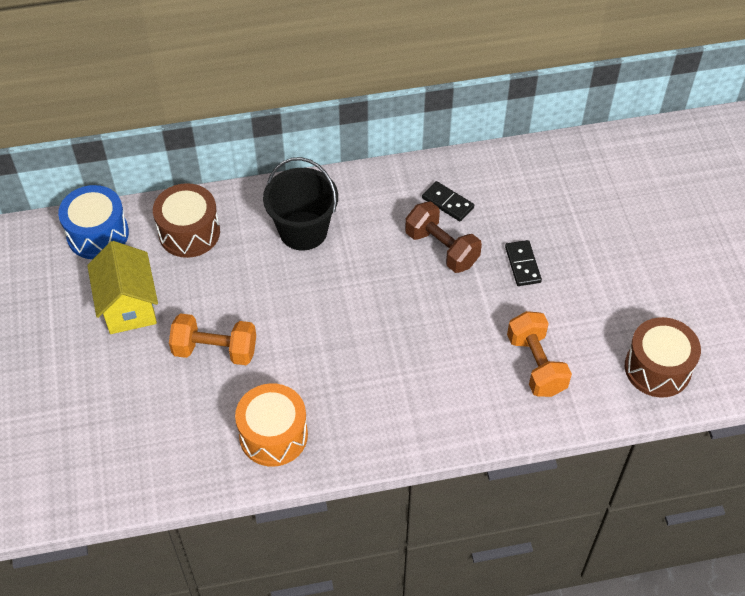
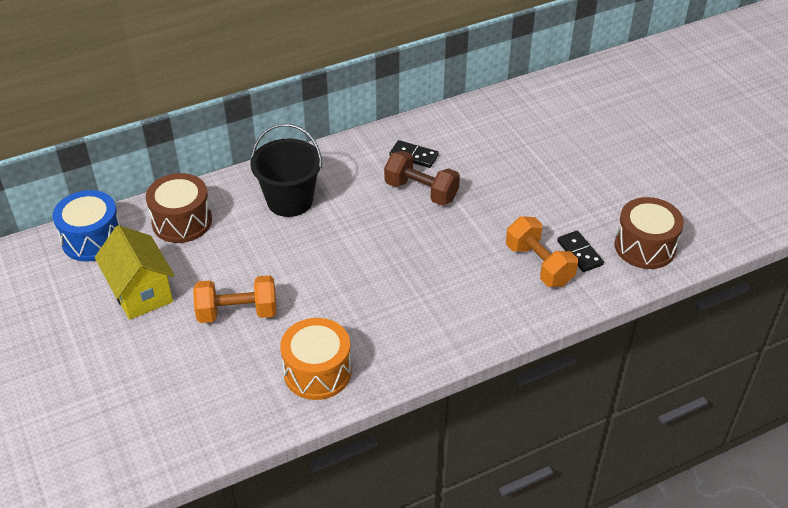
camera: 15 degrees left, 10 degrees down
black domino [505,240,542,286] -> black domino moved to [557,230,604,272]

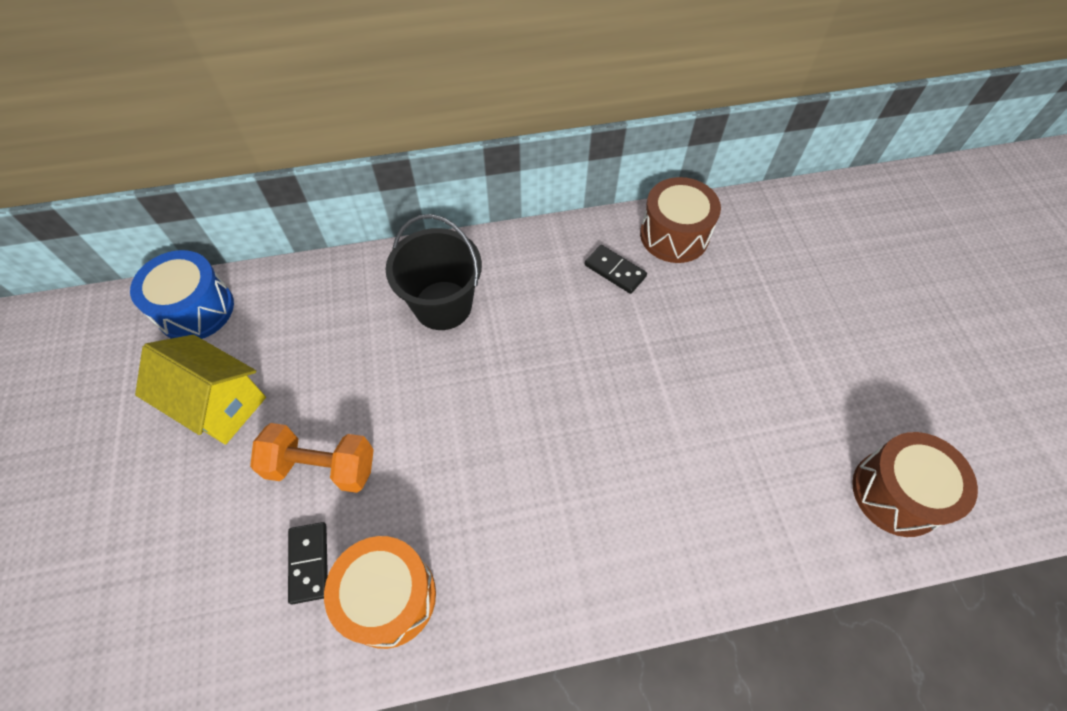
camera: 15 degrees right, 15 degrees up
yellow house [95,225,175,320] -> yellow house turned 45 degrees counterclockwise [135,335,266,445]
brown drum [146,173,212,243] -> brown drum moved to [640,177,721,263]
brown dumbbell [384,151,460,206] -> none
orange dumbbell [506,216,578,287] -> none
black domino [557,230,604,272] -> black domino moved to [288,522,328,605]

